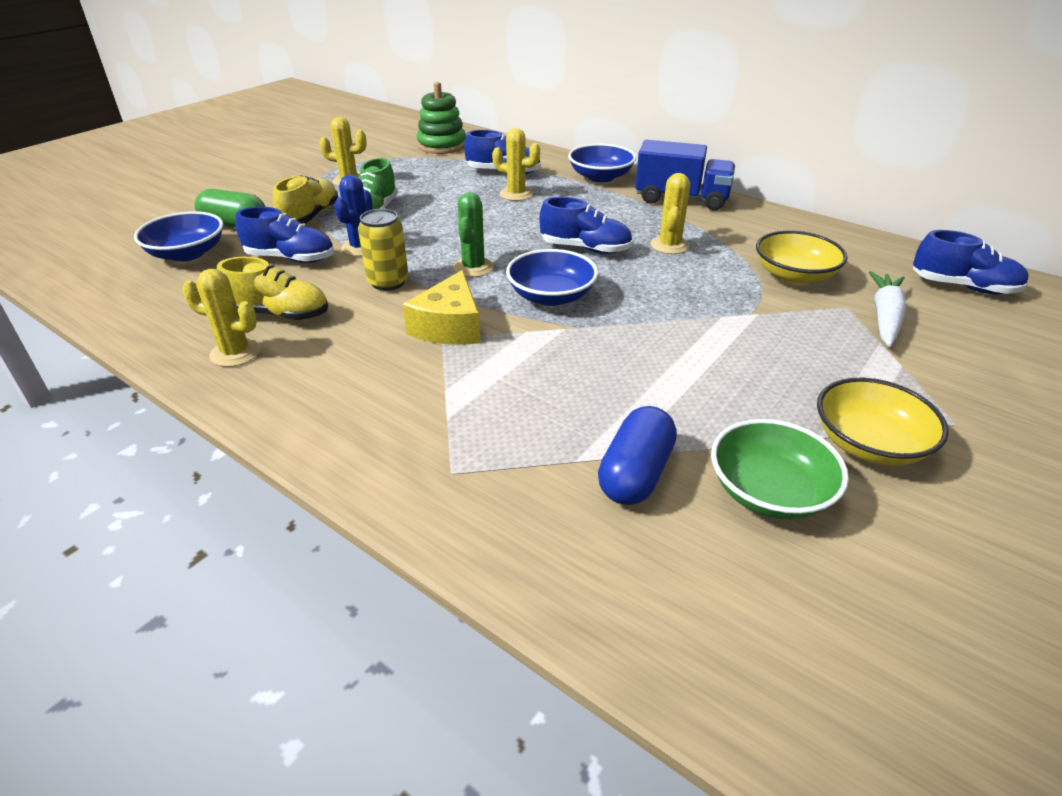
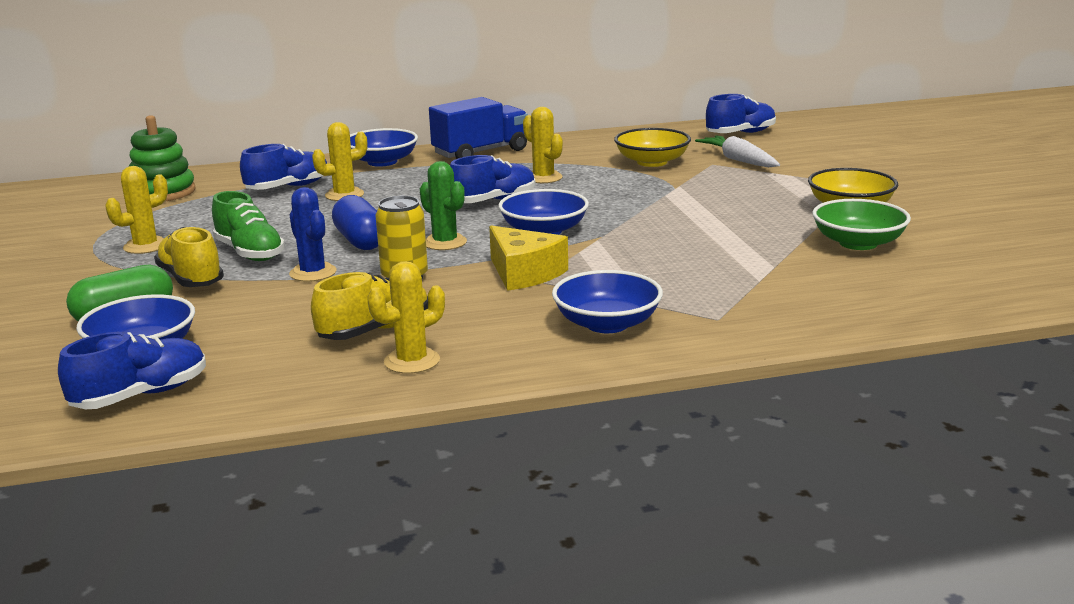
camera: 50 degrees left, 15 degrees down
blue shoe [235,207,334,263] -> blue shoe moved to [58,332,206,409]
blue capsule [598,406,677,505] -> blue capsule moved to [332,195,378,250]
none -> blue bowl [552,270,663,333]

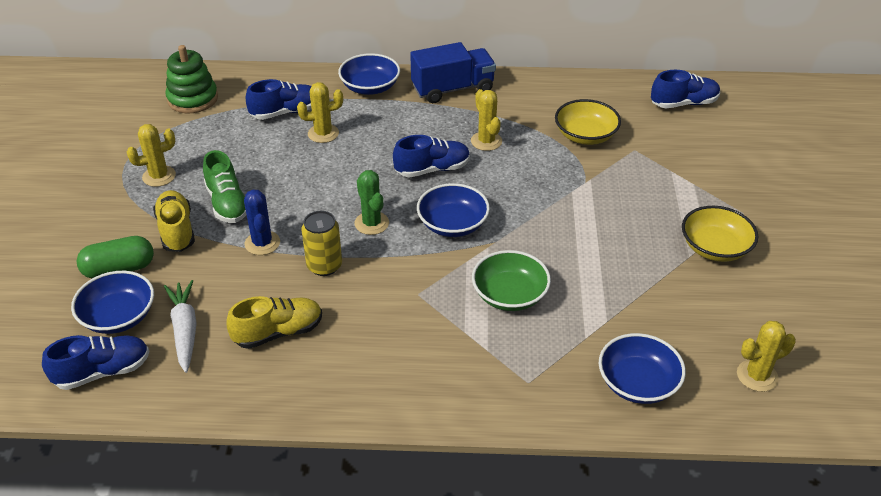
camera: 15 degrees right, 20 degrees up
blue capsule [332,195,378,250] -> none
yellow cactus [367,261,445,374] -> yellow cactus moved to [737,321,796,392]
yellow cheese [489,225,568,291] -> none
blue bowl [552,270,663,333] -> blue bowl moved to [599,333,686,404]
white carrot [695,135,780,167] -> white carrot moved to [164,280,197,373]
green bowl [812,199,911,250] -> green bowl moved to [472,250,551,311]

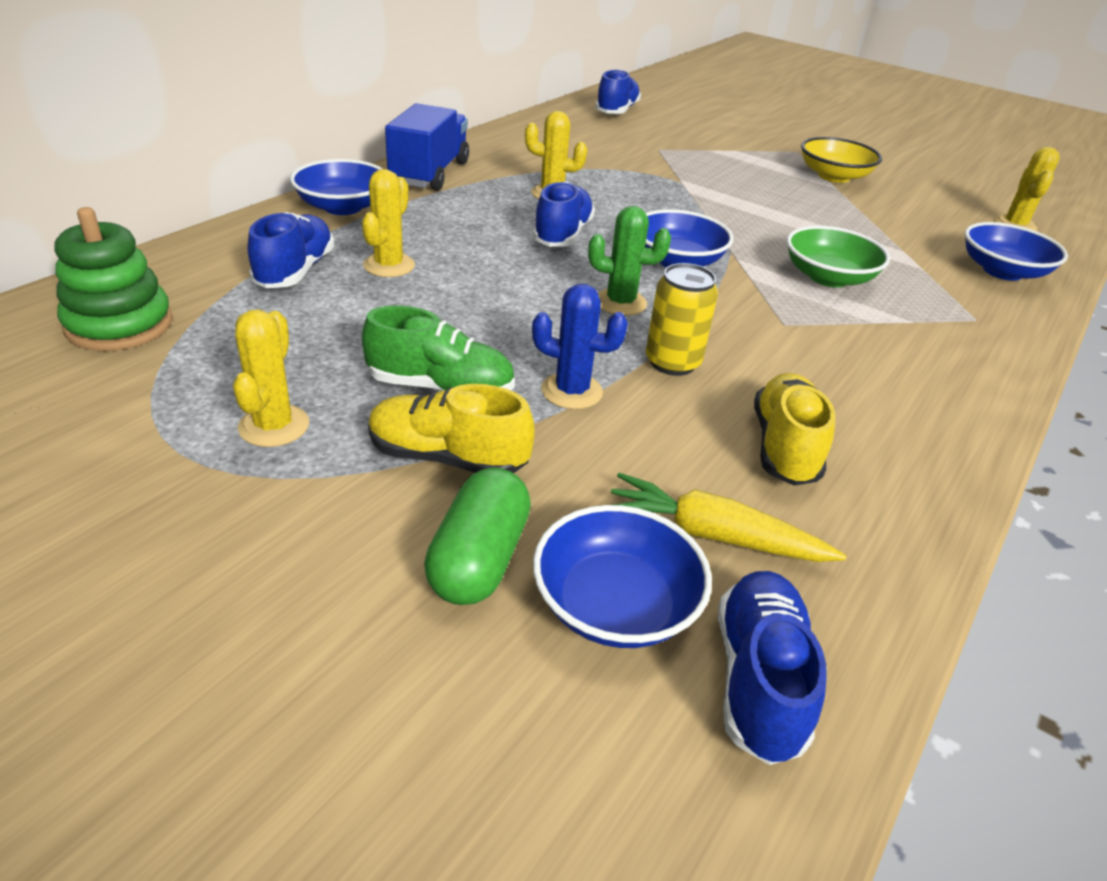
camera: 60 degrees left, 5 degrees down
white carrot [164,280,197,373] -> yellow carrot [611,473,847,562]
yellow bowl [555,99,621,145] -> none

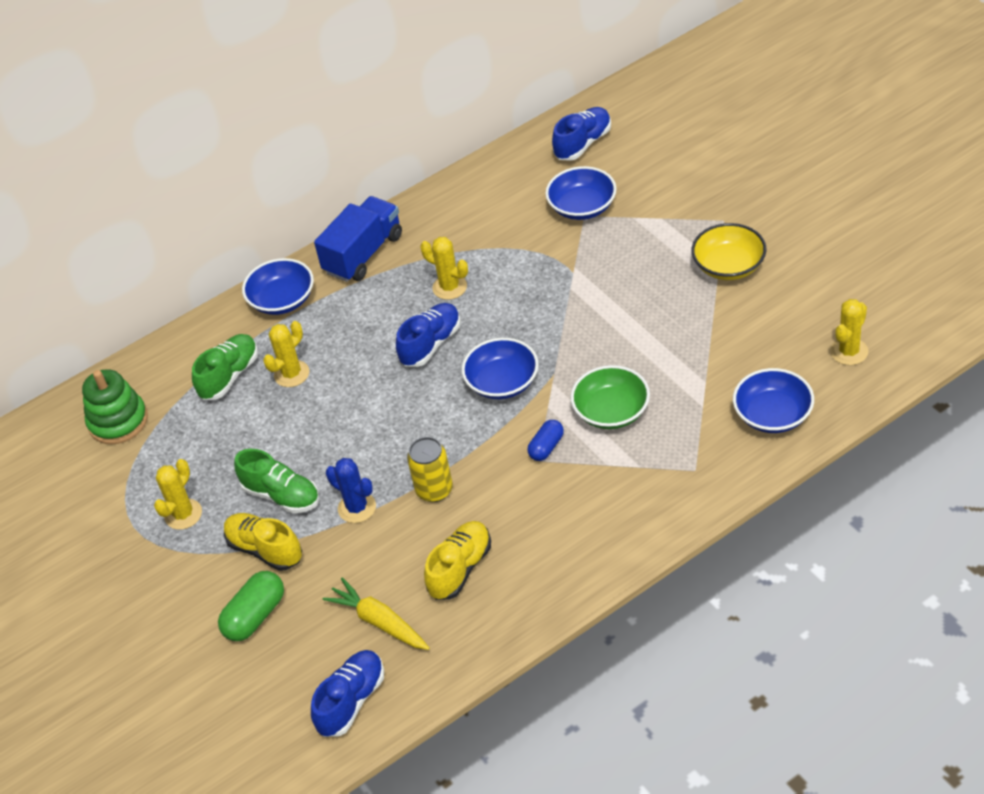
camera: 30 degrees right, 10 degrees up
blue shoe [248,212,335,288] -> green shoe [192,334,258,400]
blue bowl [533,505,712,648] -> blue bowl moved to [545,166,616,220]
green cactus [588,206,671,316] -> none
none -> blue capsule [527,420,564,461]

